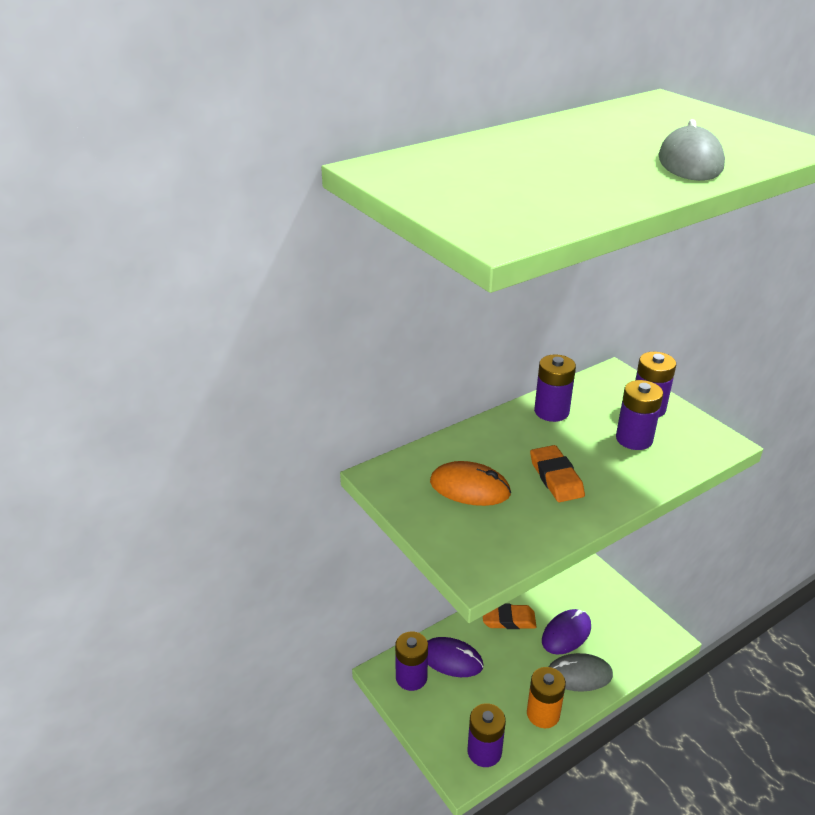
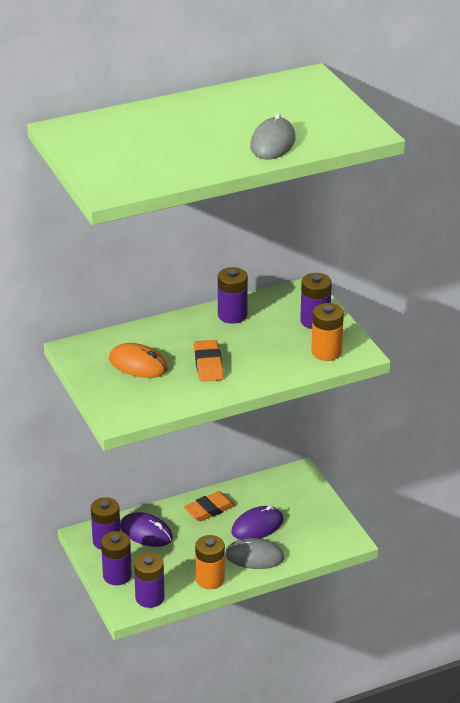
camera: 10 degrees right, 0 degrees up
orange eraser [483,604,537,629] -> orange eraser turned 45 degrees counterclockwise [184,491,235,521]
purple battery [616,380,663,450] -> purple battery moved to [101,531,132,585]
none -> orange battery [311,303,344,361]

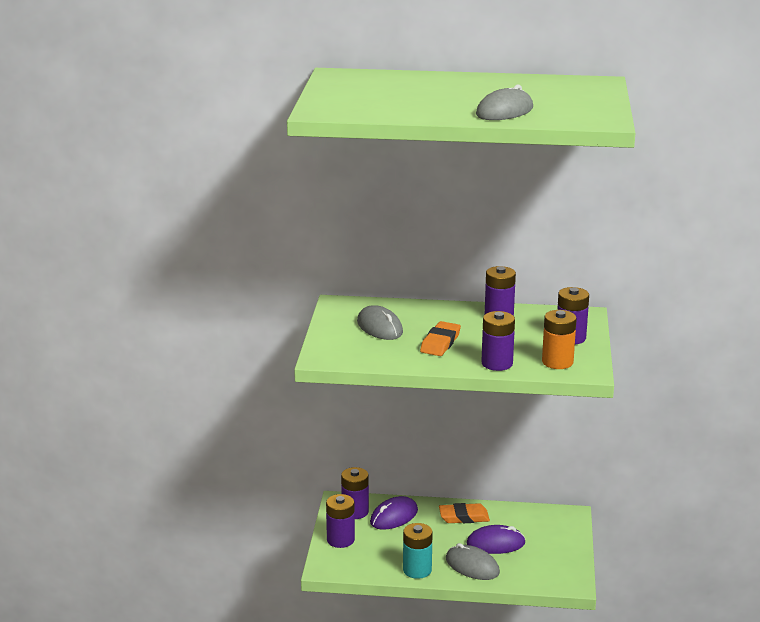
camera: 30 degrees right, 10 degrees down
orange mouse [109,343,168,378] -> grey mouse [357,305,403,340]
purple mouse [120,512,173,547] -> purple mouse turned 75 degrees clockwise [370,496,418,530]
purple battery [134,553,165,608] -> purple battery moved to [481,311,515,371]
orange battery [195,535,225,589] -> turquoise battery [403,523,433,579]

